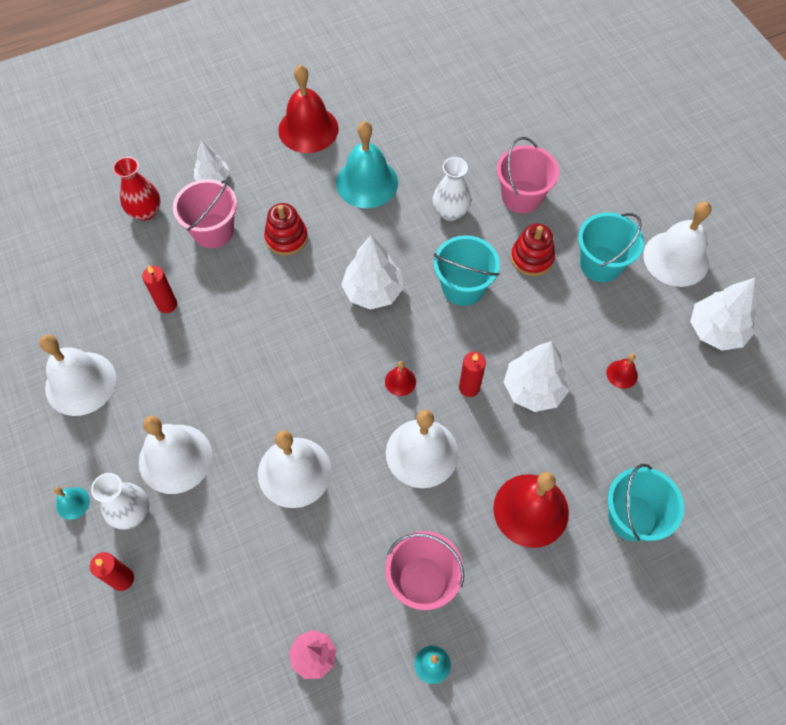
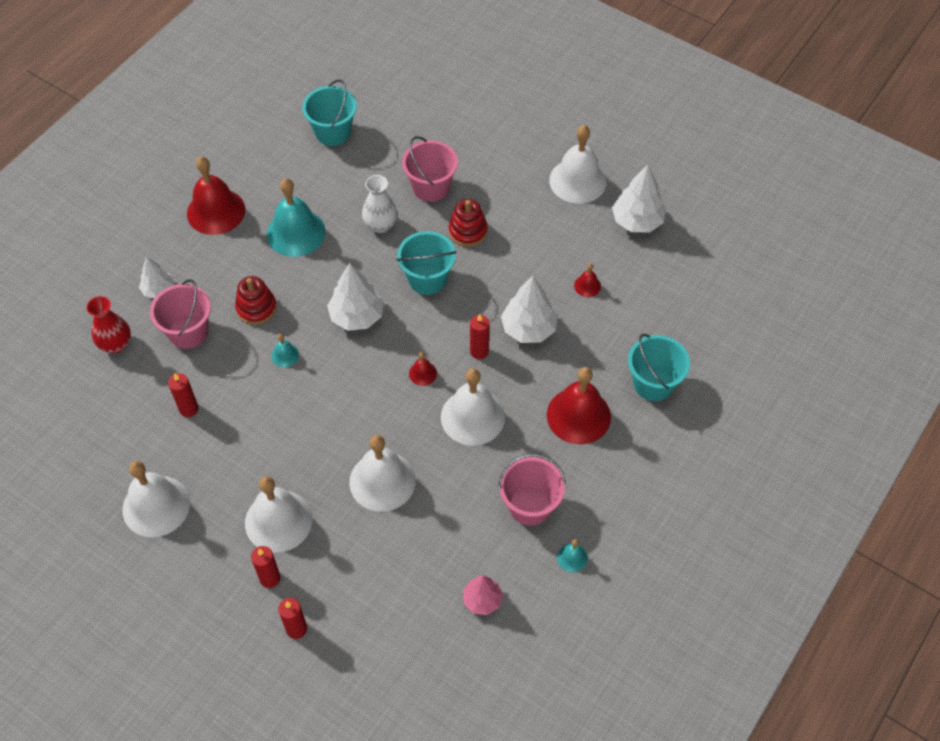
camera: 30 degrees left, 5 degrees down
turquoise bell [54,487,90,520] -> turquoise bell moved to [271,334,299,368]
white vase [91,473,149,530] -> red candle [251,546,281,588]
turquoise bucket [578,212,644,282] -> turquoise bucket moved to [302,79,357,146]

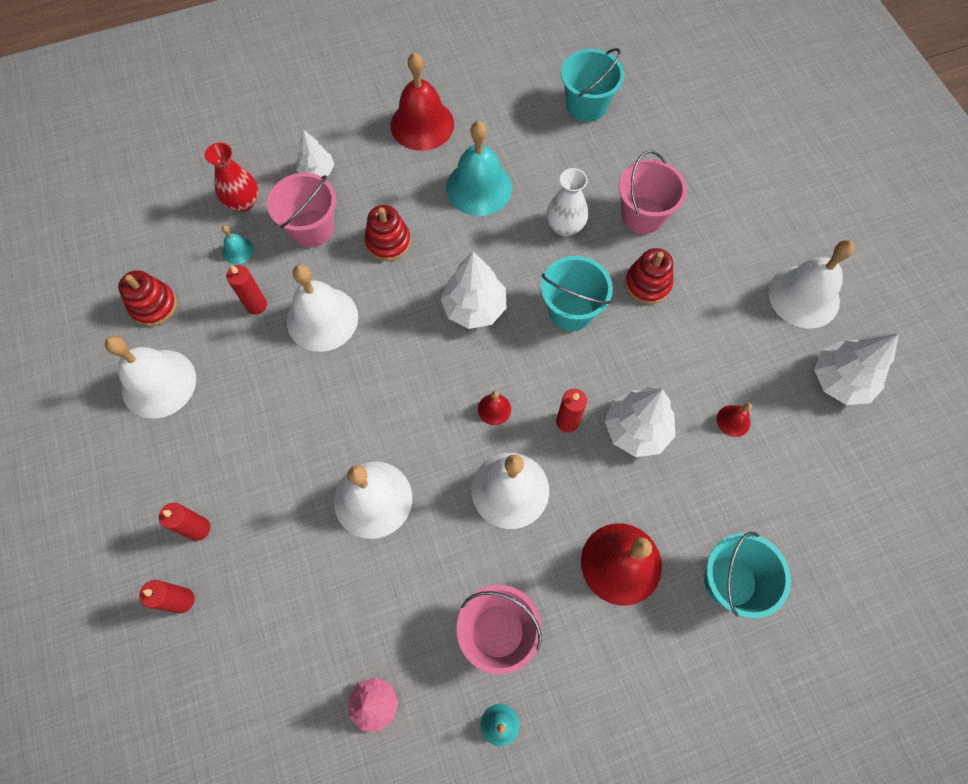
camera: 35 degrees right, 10 degrees up
white bell [245,476,312,553] -> white bell moved to [287,264,358,352]
turquoise bell [271,334,299,368] -> turquoise bell moved to [222,225,254,264]
none -> red stacking toy [118,270,177,326]

